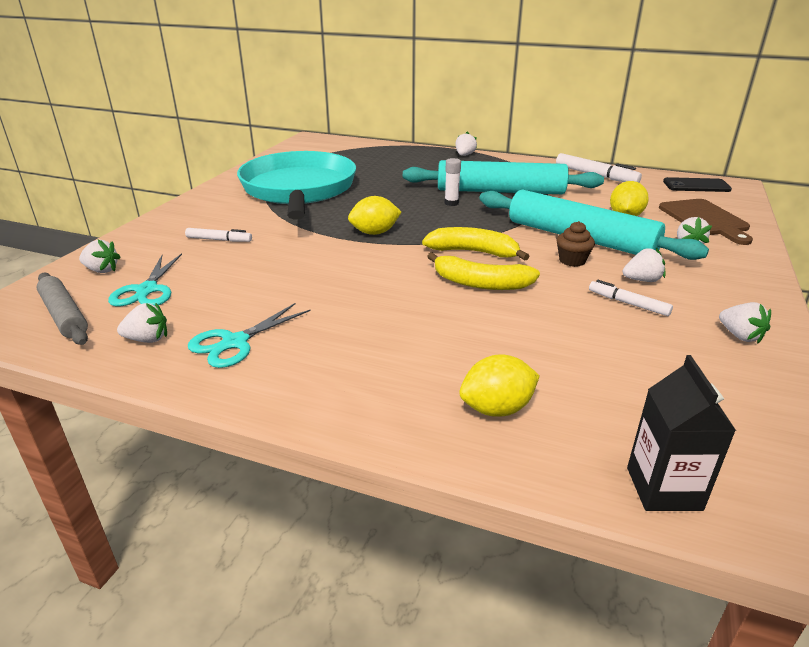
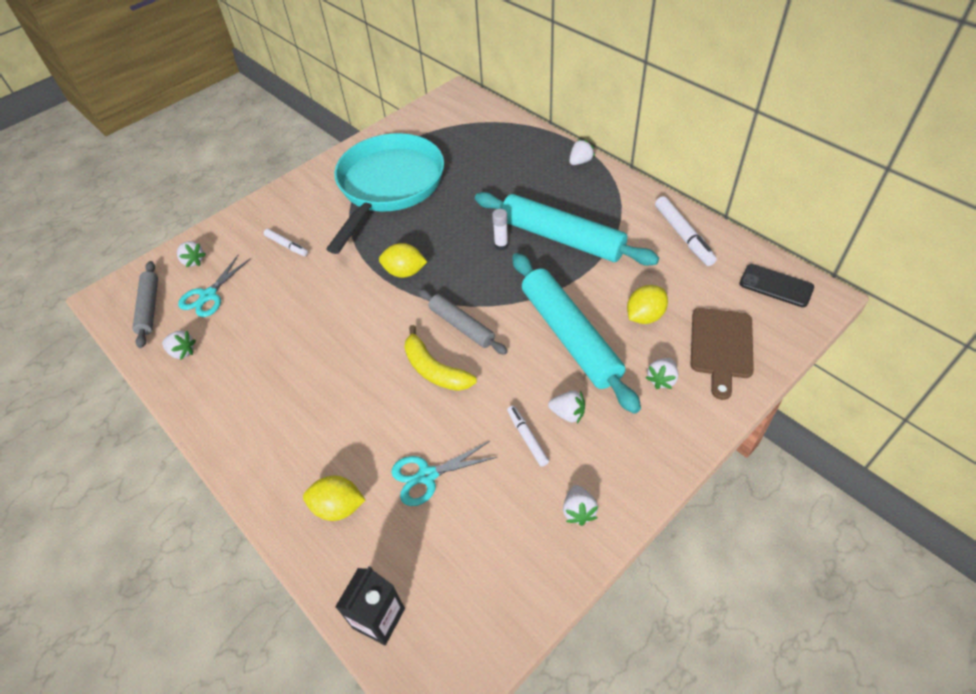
camera: 30 degrees right, 20 degrees up
turquoise scissors [188,303,311,368] -> turquoise scissors moved to [391,441,497,506]
yellow banana [422,227,529,260] -> grey rolling pin [418,289,508,355]
brown cupcake [557,221,595,267] -> none

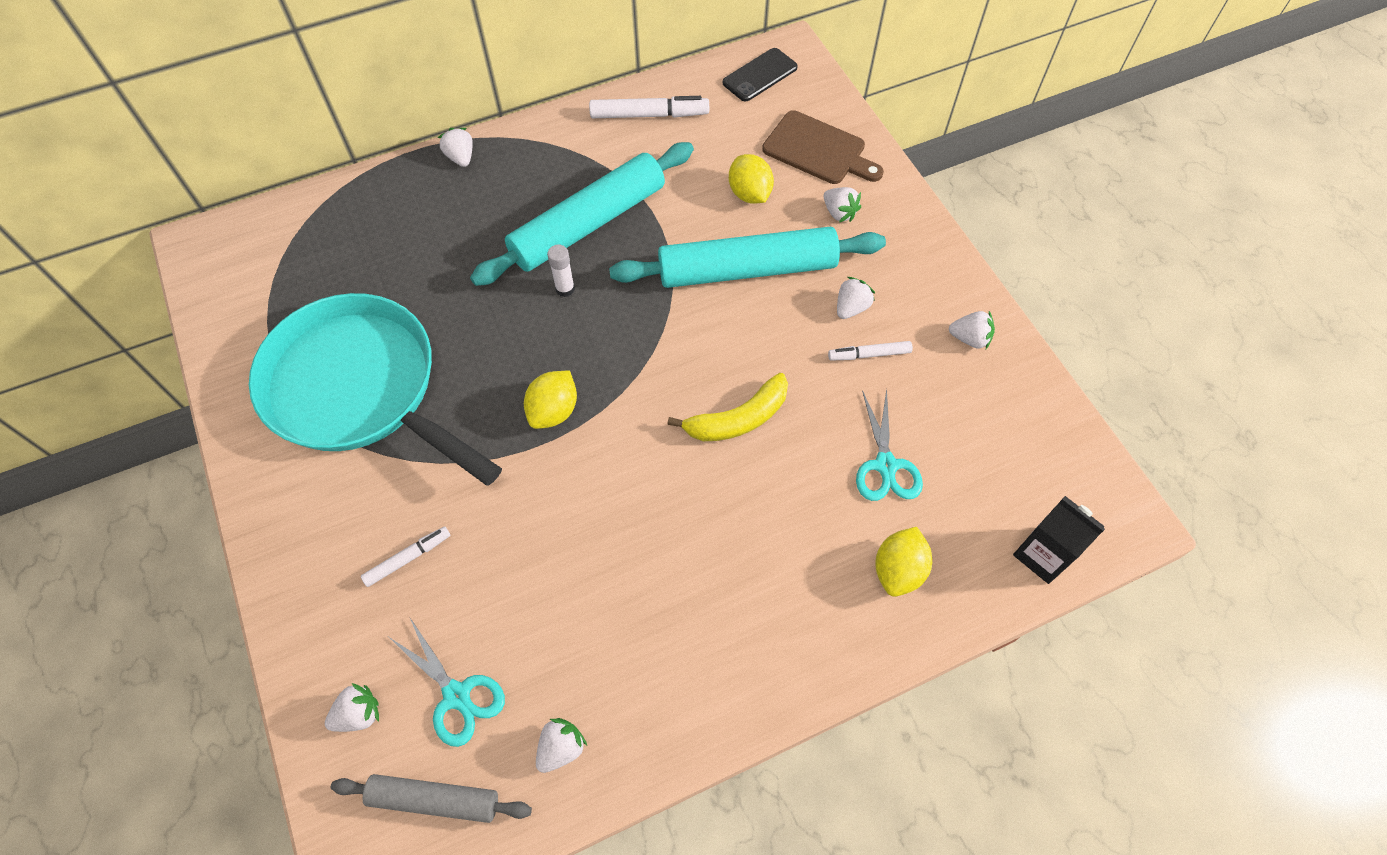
camera: 75 degrees left, 10 degrees up
grey rolling pin [418,289,508,355] -> none

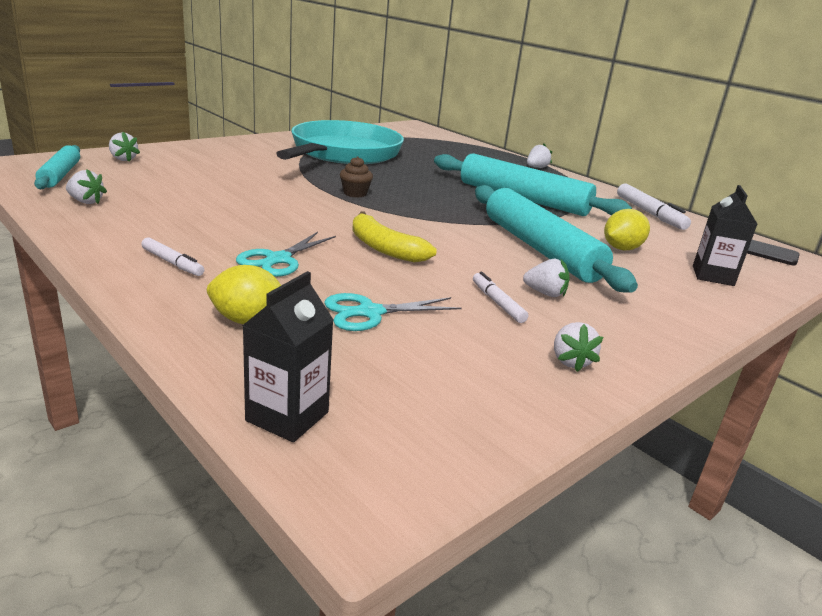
camera: 70 degrees right, 35 degrees down
grey rolling pin [331,774,532,823] -> turquoise rolling pin [34,145,80,189]
white marker [361,526,450,587] -> white marker moved to [141,237,204,276]
turquoise scissors [389,618,505,747] -> turquoise scissors moved to [236,232,336,277]
yellow lemon [524,371,577,429] -> brown cupcake [340,156,373,197]
white glue stick [547,245,575,297] -> none
brown cutting board [762,110,884,184] -> black carton [693,185,757,286]
white strawberry [824,187,861,222] -> none

